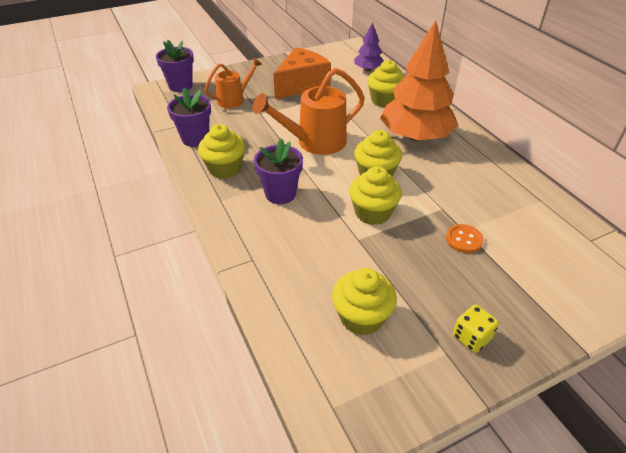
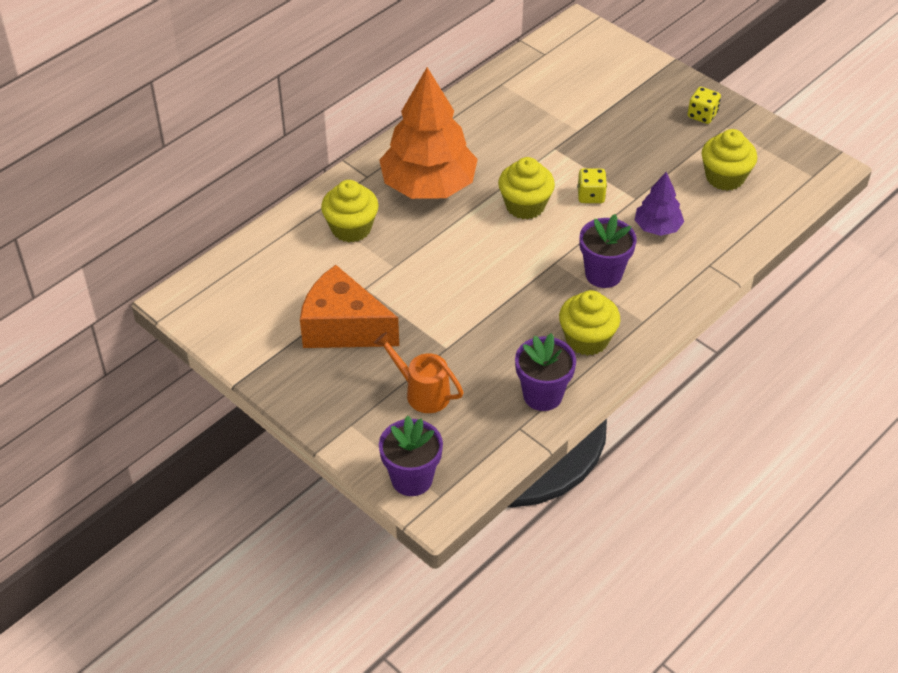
camera: 110 degrees left, 5 degrees up
orange watering can [252,68,365,155] -> none
yellow cupcake [349,166,402,225] -> yellow dice [577,168,607,203]
purple tree [354,22,384,71] -> purple tree moved to [635,172,684,236]
orange button [446,224,484,253] -> none

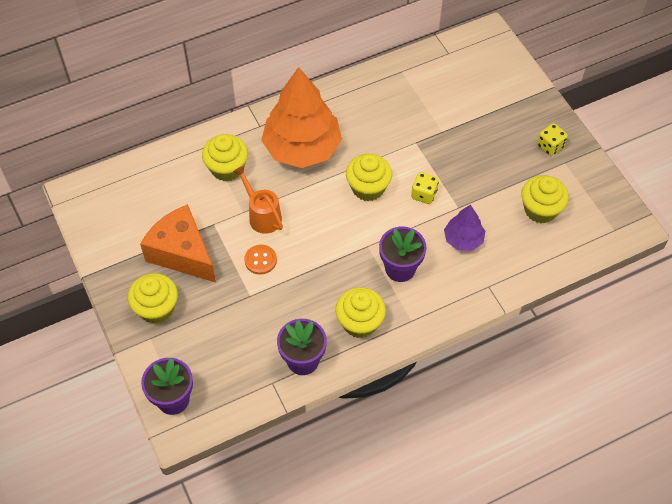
camera: 20 degrees right, 10 degrees up
orange watering can [374,332,464,413] -> orange watering can moved to [233,166,283,234]
none -> yellow cupcake [128,273,178,324]
none -> orange button [244,245,277,275]

